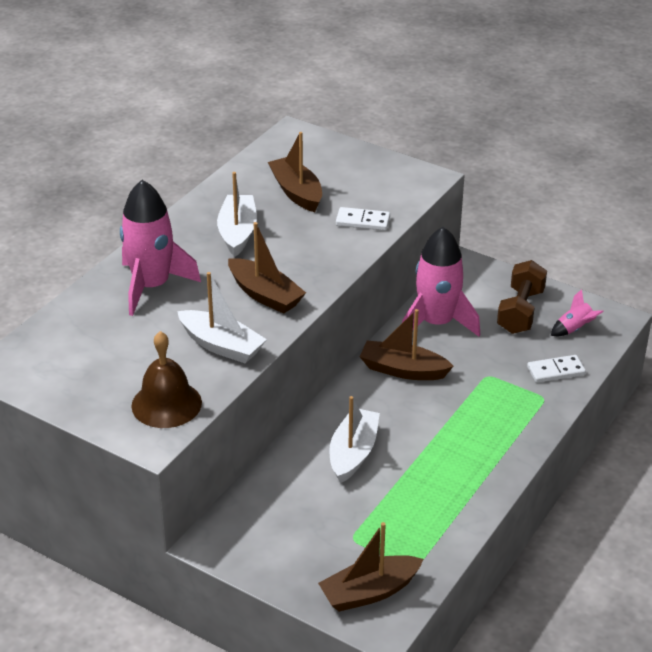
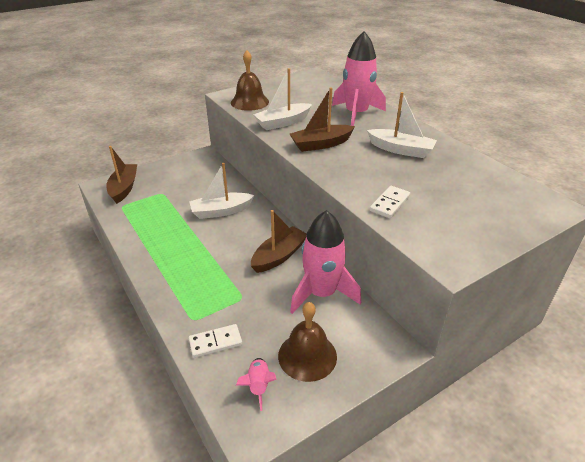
camera: 115 degrees right, 0 degrees up
brown boat [268,132,322,212] -> none
white boat [329,396,380,483] -> white boat turned 120 degrees clockwise [189,163,254,219]
brown dumbbell [497,260,547,334] -> brown bell [278,302,337,382]
white domino [527,355,586,383] -> white domino turned 60 degrees clockwise [189,324,242,358]

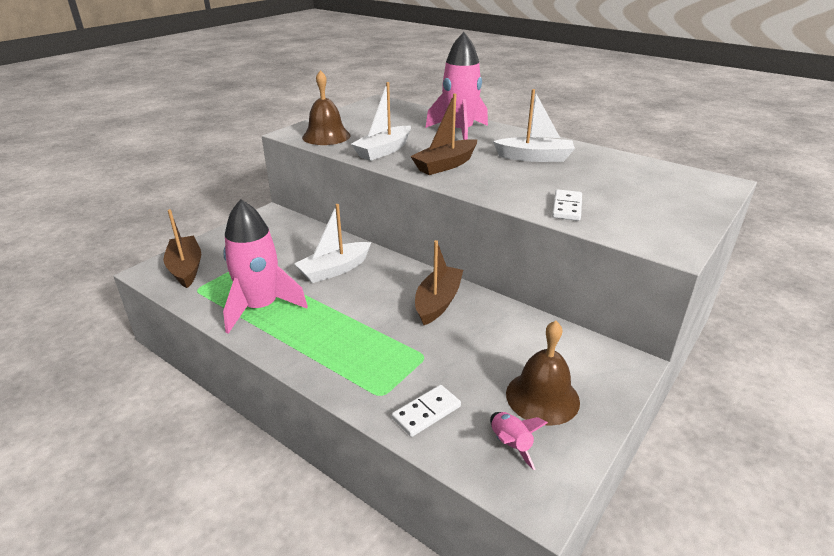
camera: 20 degrees left, 5 degrees down
pink rocket [290,210,361,314] -> pink rocket moved to [223,199,308,334]

